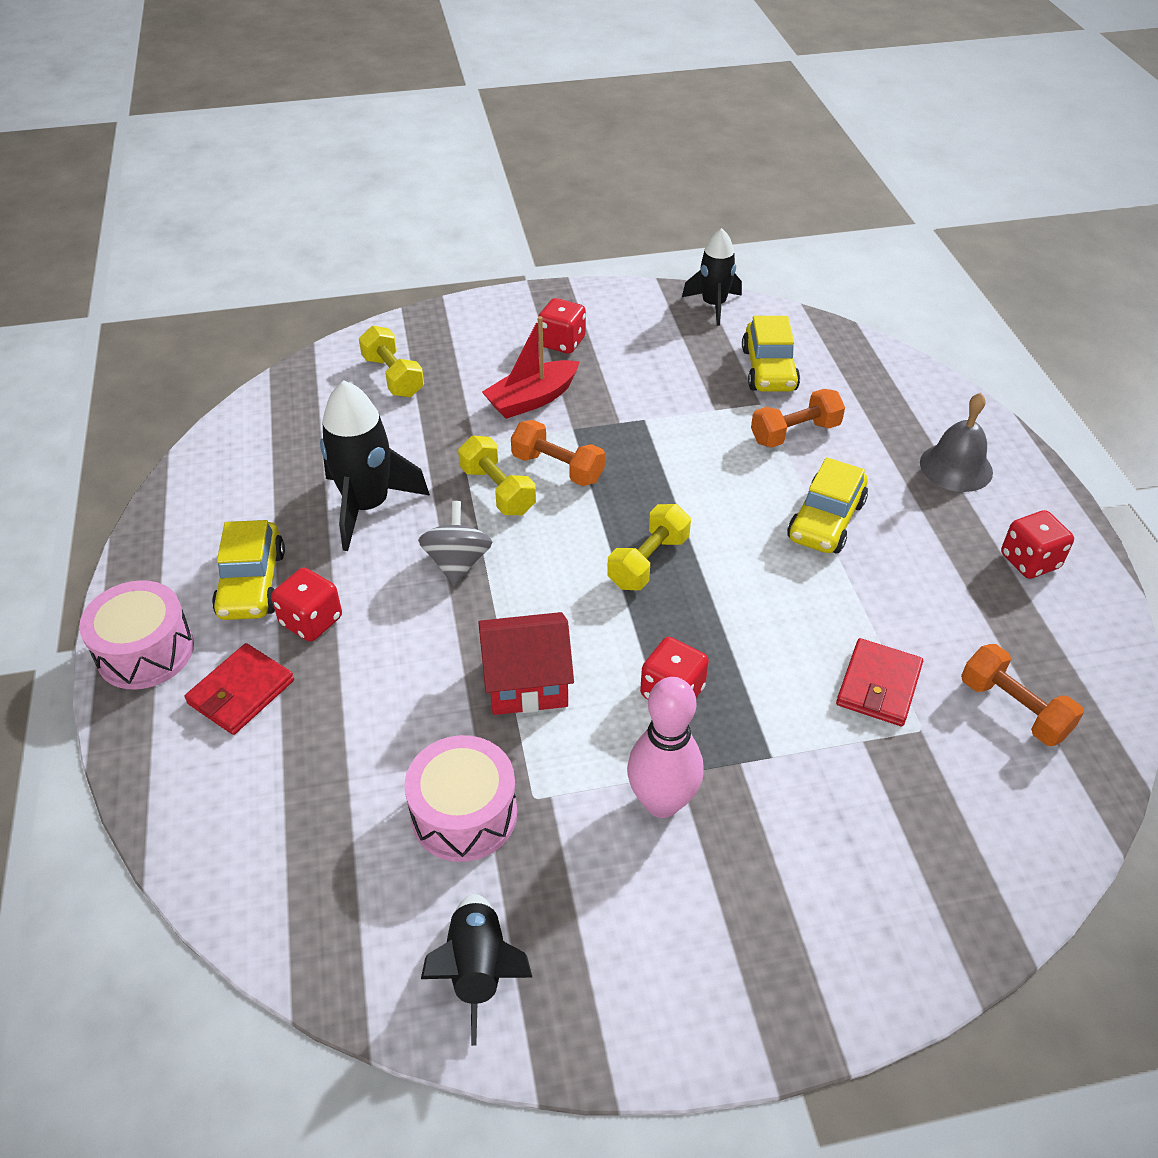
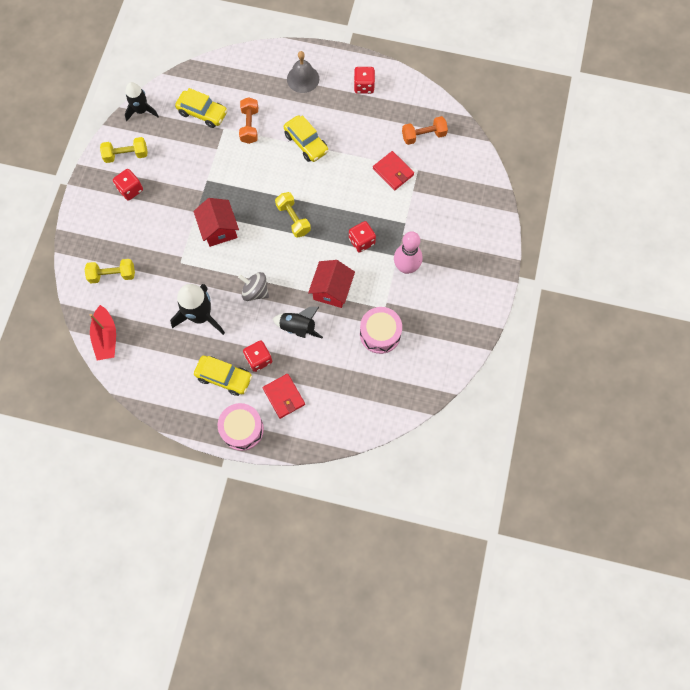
camera: 65 degrees left, 25 degrees up
black rocket [421,894,533,1046] -> black rocket moved to [273,307,323,339]
yellow dumbbell [458,436,536,515] -> yellow dumbbell moved to [100,137,148,163]
red boat [482,316,580,419] -> red boat moved to [90,305,116,360]
orange dumbbell [511,420,605,486] -> red house [193,198,239,247]

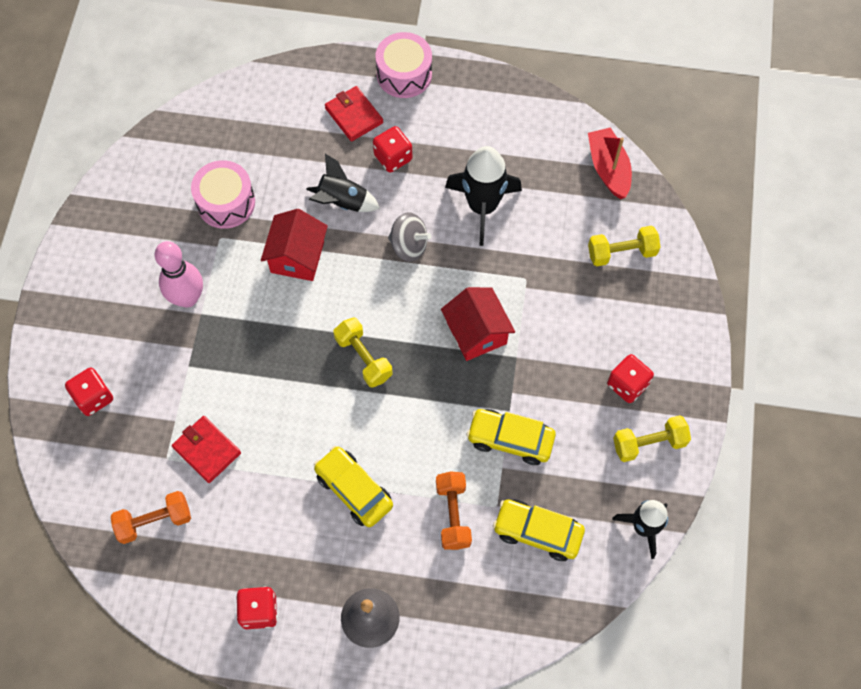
camera: 175 degrees right, 5 degrees down
yellow car [194,356,253,396] -> yellow car moved to [466,409,556,465]
red dice [349,221,376,253] -> red dice moved to [65,368,113,416]

